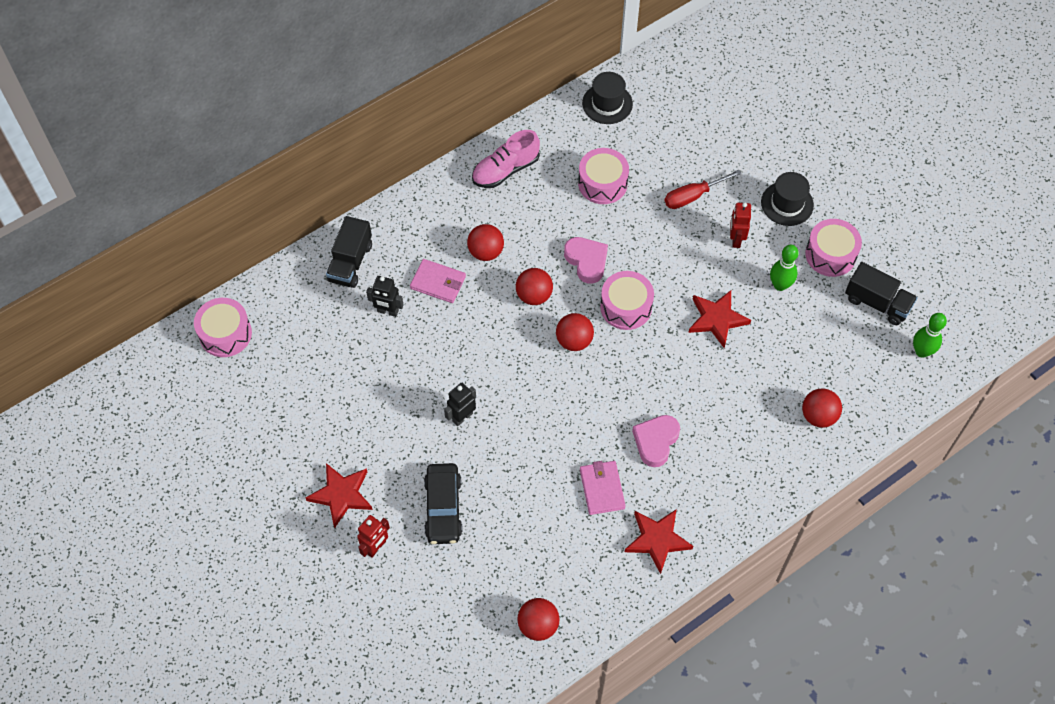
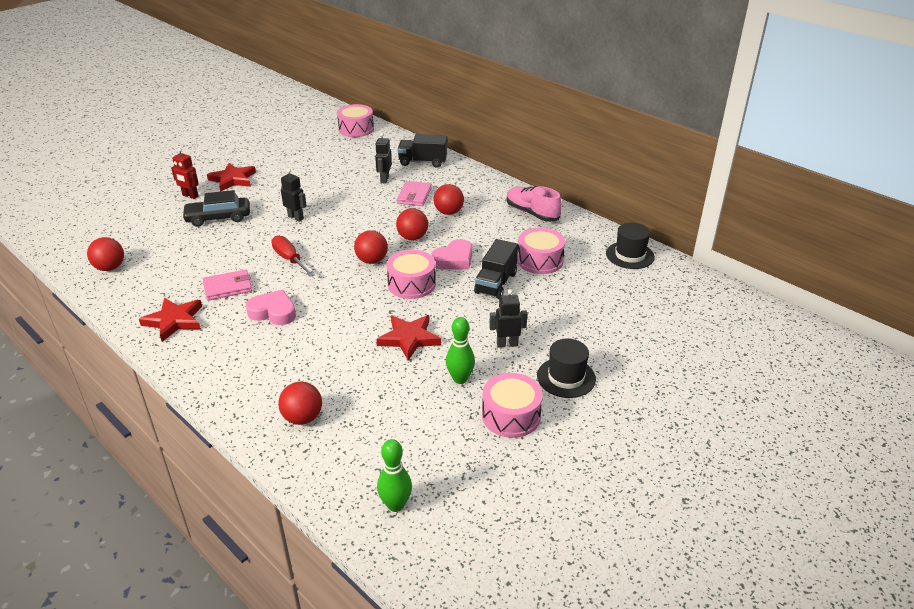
camera: 80 degrees right, 25 degrees down
red screwdriver [665,170,742,209] -> red screwdriver moved to [271,235,315,277]
red robot [730,203,751,248] -> black robot [489,289,527,348]
black truck [845,262,918,325] -> black truck moved to [474,239,518,299]

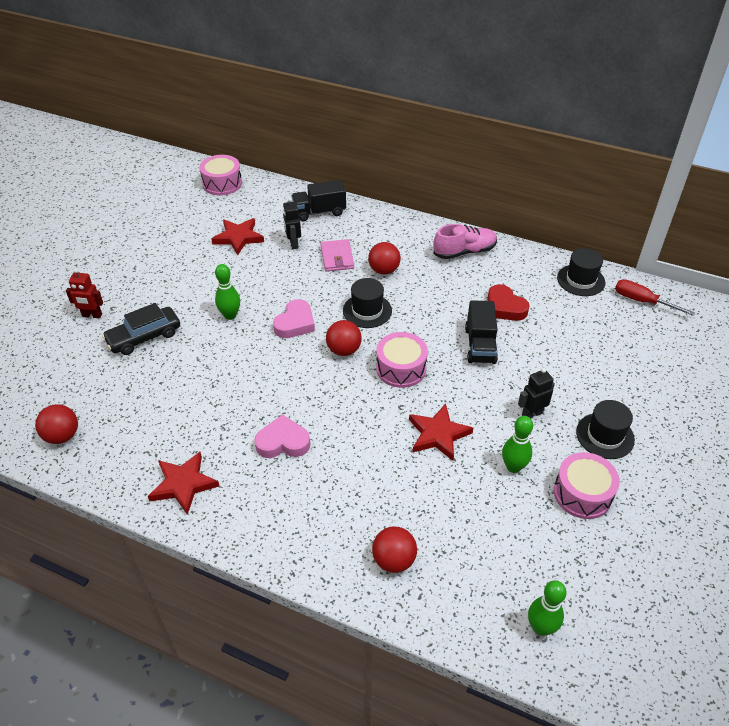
camera: 20 degrees left, 10 degrees up
pink wallet [203,269,252,301] -> none
red star [207,163,256,192] -> red star moved to [211,218,264,255]
red screwdriver [271,235,315,277] -> red screwdriver moved to [615,279,695,316]
black robot [281,169,307,222] -> green bowling pin [215,264,240,320]
red ball [396,208,428,240] -> black hat [343,278,392,328]
pink heart [432,239,472,270] -> pink heart moved to [273,299,315,338]
pink shoe [507,186,562,222] -> pink shoe turned 135 degrees clockwise [433,224,497,259]
pink drum [517,228,565,274] -> red heart [487,284,530,321]

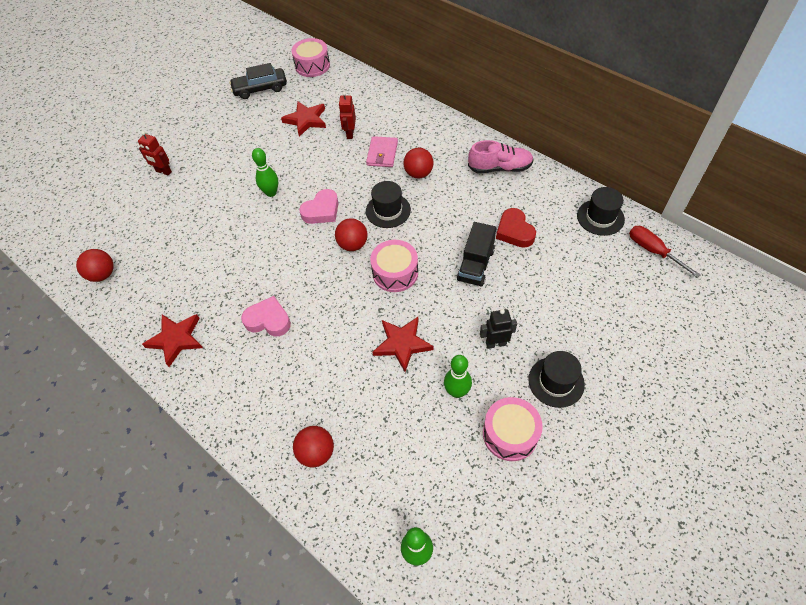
camera: 20 degrees right, 10 degrees up
black car [102,303,180,355] -> black car moved to [229,63,287,99]
black robot [283,198,301,249] -> red robot [339,92,356,139]
black truck [291,180,346,221] -> none

